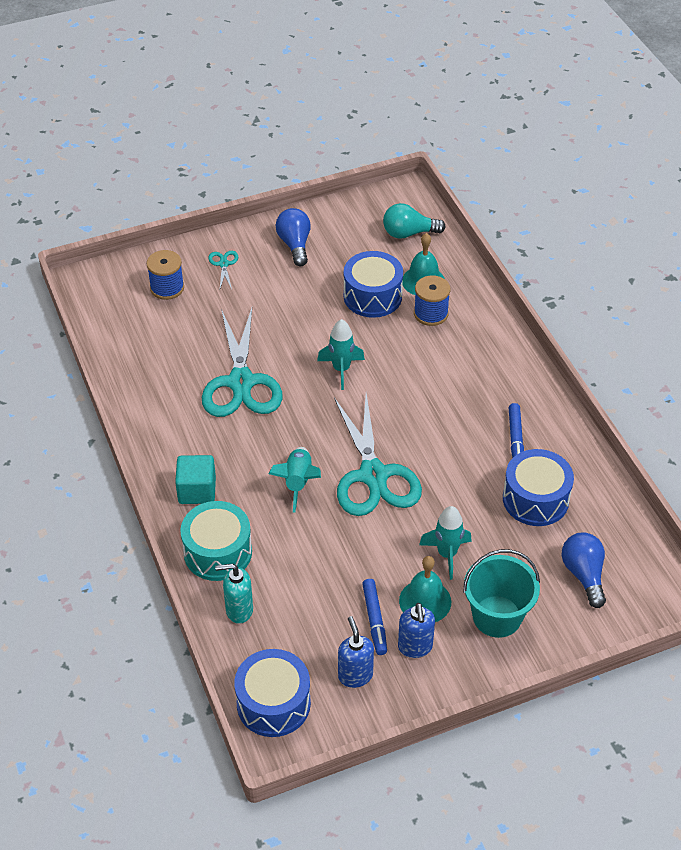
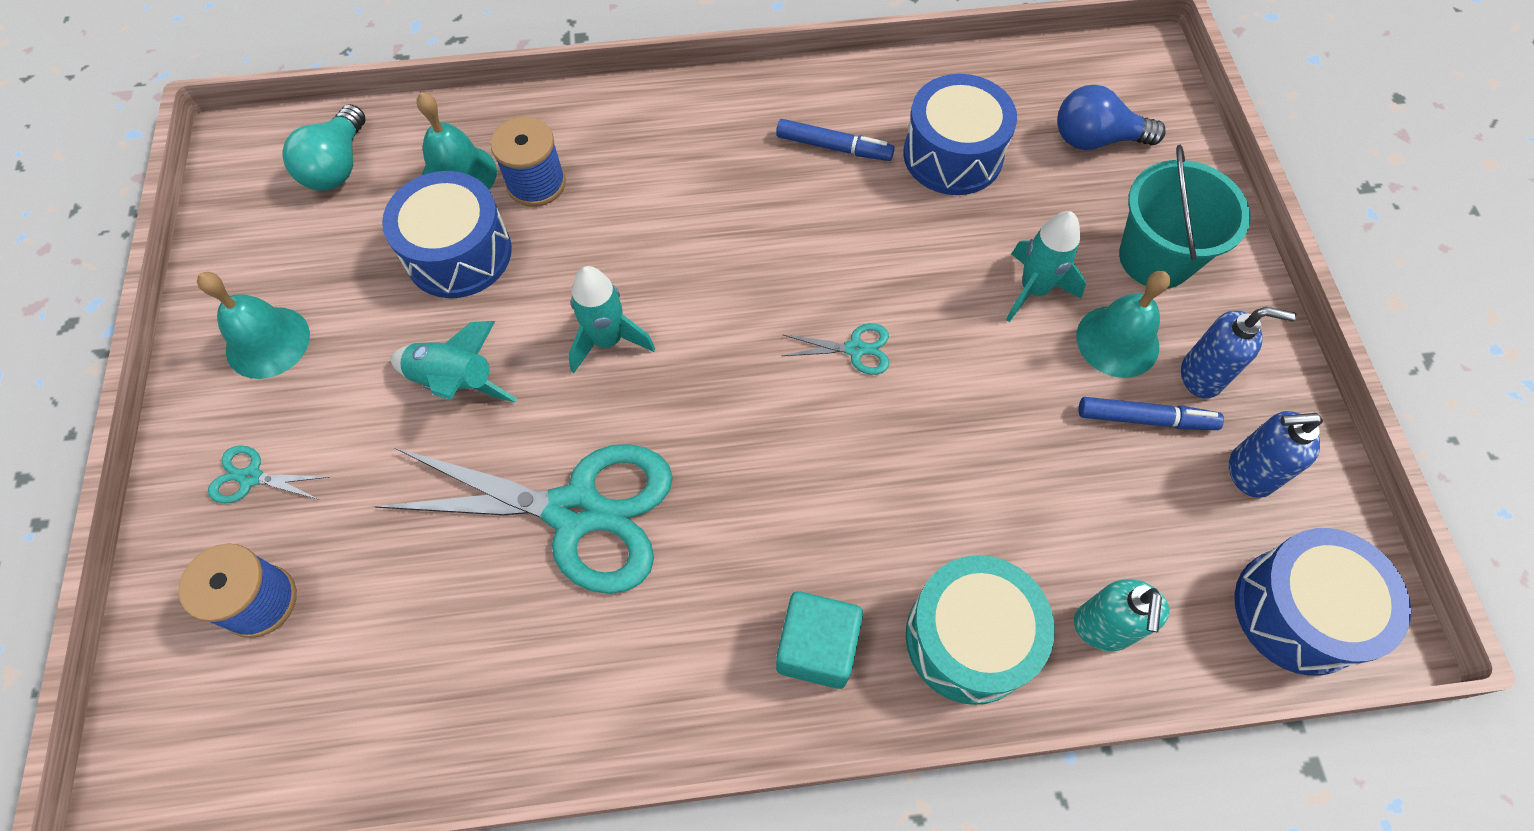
camera: 75 degrees left, 15 degrees up
turquoise rocket [269,447,321,513] -> turquoise rocket moved to [390,321,517,402]
blue light bulb [275,208,311,266] -> turquoise bell [197,272,310,379]
turquoise scissors [334,394,422,516] -> turquoise scissors [782,323,889,375], size x0.41

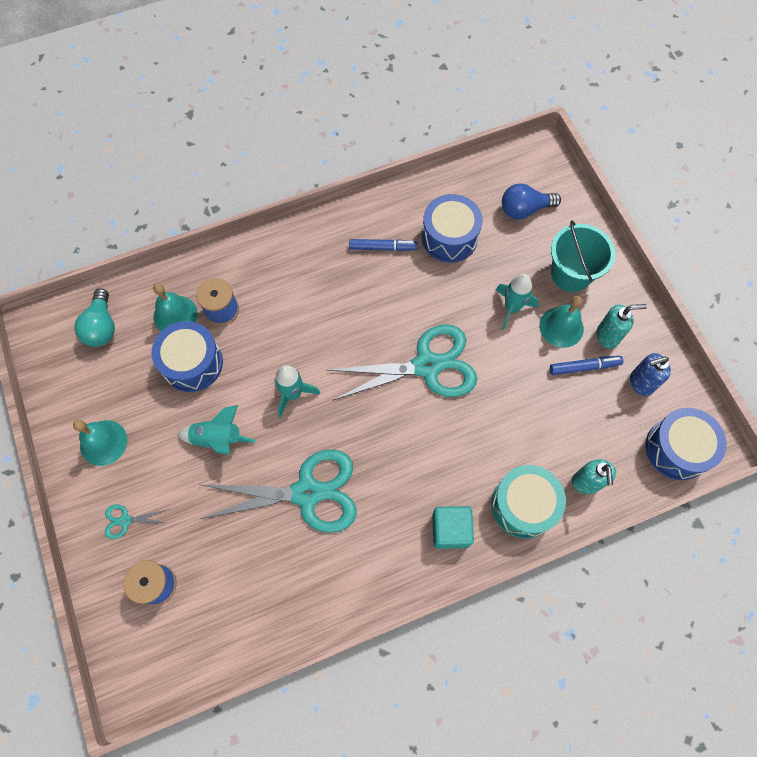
camera: 15 degrees left, 5 degrees up
turquoise scissors [782,323,889,375] -> turquoise scissors [326,324,477,401], size x2.47
blue soap dispenser [1181,307,1297,398] -> turquoise soap dispenser [596,304,647,349]

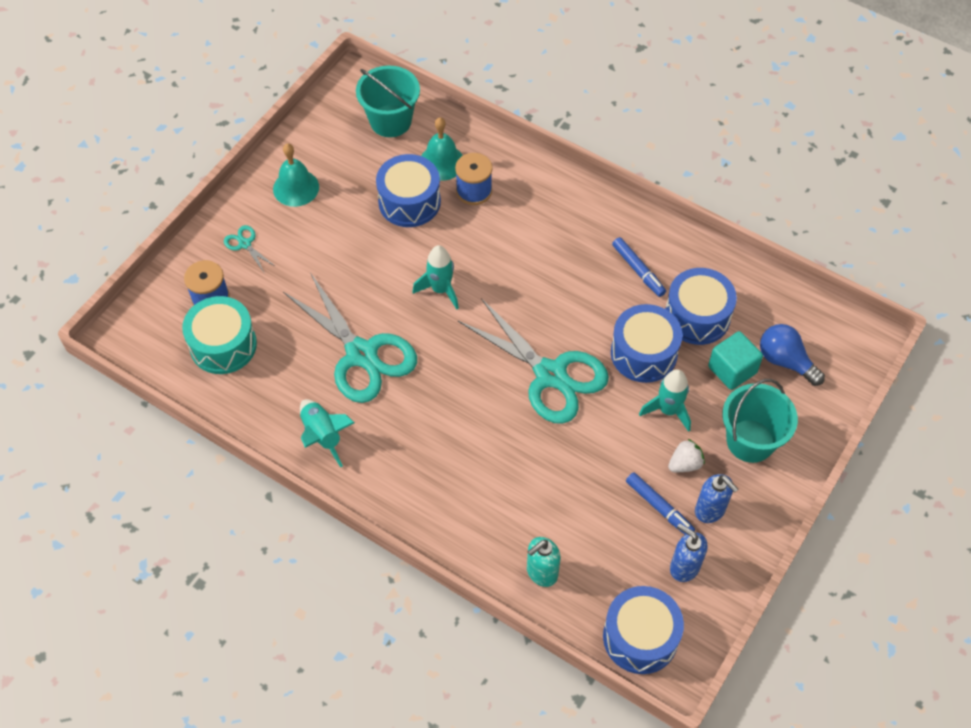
camera: 55 degrees right, 10 degrees down
turquoise light bulb [74,288,115,347] -> turquoise bucket [356,66,420,137]
turquoise rocket [178,405,256,455] -> turquoise rocket moved to [300,399,355,467]
turquoise cube [432,506,474,549] -> turquoise cube moved to [708,331,763,390]
turquoise drum [491,465,566,538] -> turquoise drum moved to [182,296,257,374]
turquoise bell [539,296,584,348] -> white strawberry [668,439,705,472]
turquoise soap dispenser [596,304,647,349] -> blue soap dispenser [695,474,738,523]
none -> blue drum [611,304,682,383]

